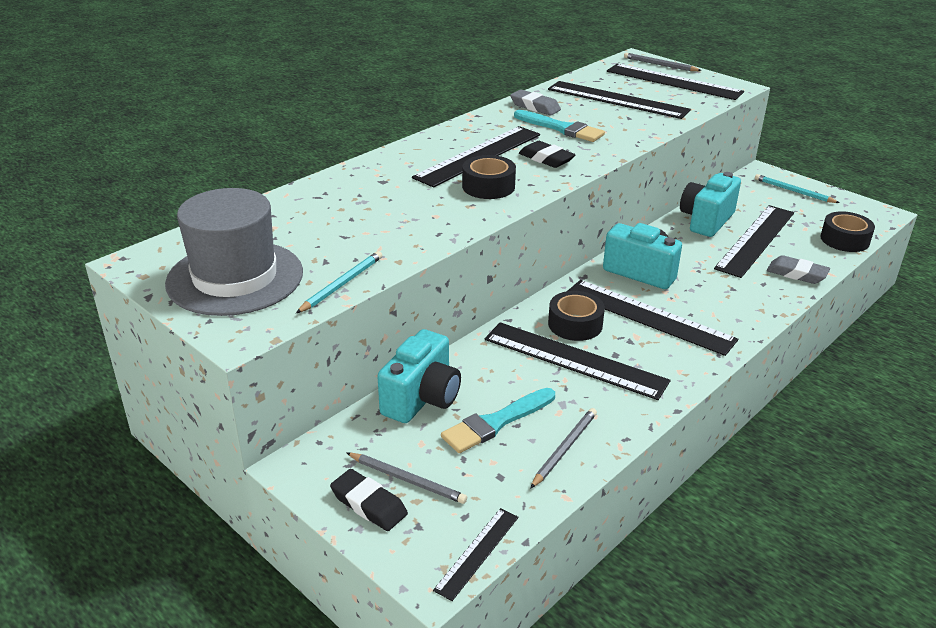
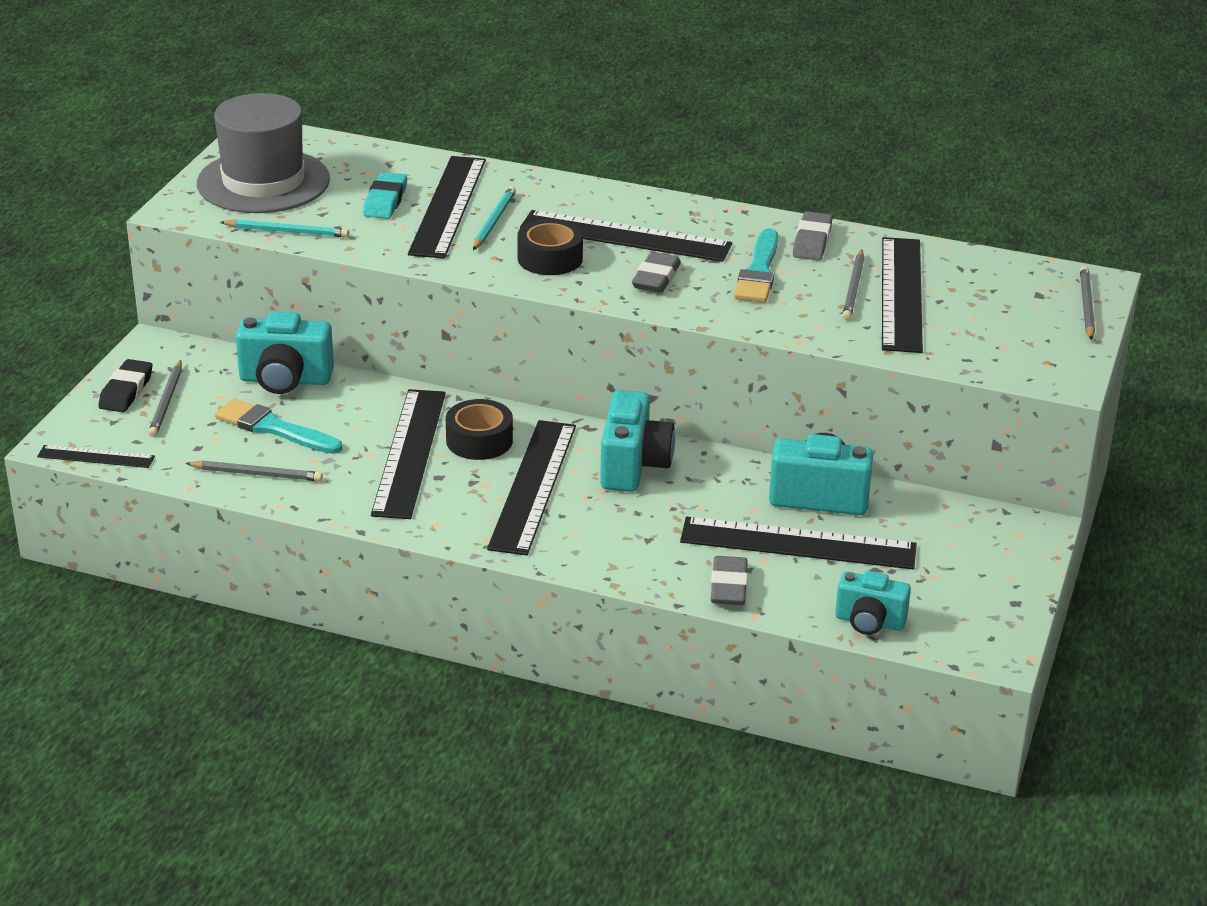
camera: 65 degrees right, 0 degrees up
black eraser [519,141,575,168] -> grey eraser [632,252,681,293]
black ruler [607,64,744,100] -> black ruler moved to [408,156,486,259]
turquoise pencil [755,174,840,203] -> turquoise pencil moved to [473,186,516,250]
black tape [820,211,875,252] -> turquoise camera [835,571,911,635]
none -> turquoise eraser [363,172,407,219]
none -> grey pencil [842,250,864,320]

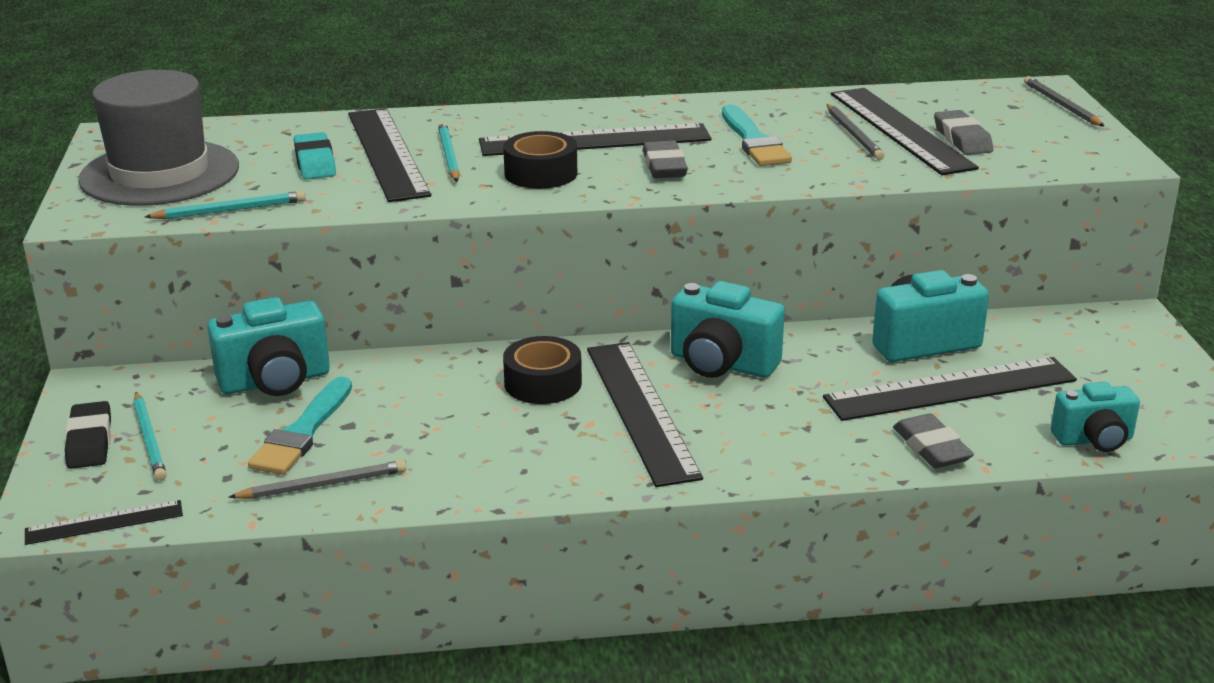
camera: 25 degrees left, 5 degrees down
grey pencil [148,360,182,437] -> turquoise pencil [134,392,167,481]
turquoise brush [215,398,342,454] -> turquoise brush turned 75 degrees counterclockwise [248,377,352,475]
black ruler [371,389,446,519] -> none
turquoise camera [600,390,675,492] -> turquoise camera turned 135 degrees clockwise [671,281,785,378]
grey eraser [793,211,832,260] -> grey eraser moved to [934,110,993,155]

